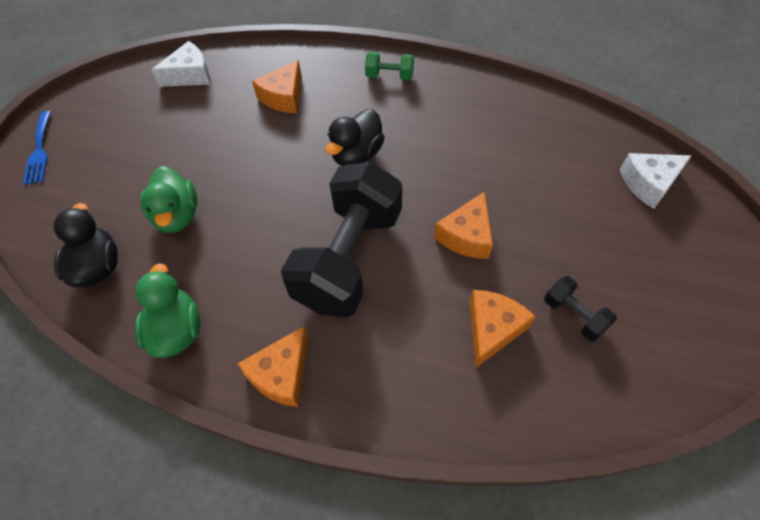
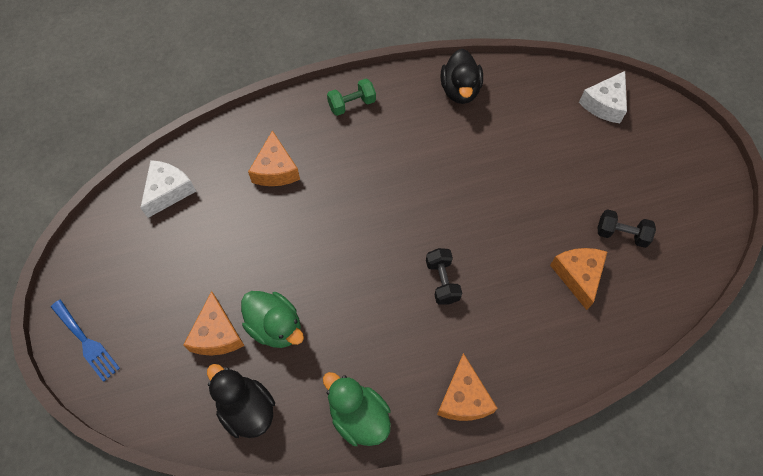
camera: 35 degrees left, 5 degrees up
black dumbbell [281,162,402,317] -> black dumbbell [426,248,462,305], size x0.42
black duck [326,109,385,166] -> black duck moved to [441,49,483,104]
orange cheese [434,191,493,259] -> orange cheese moved to [183,291,245,356]

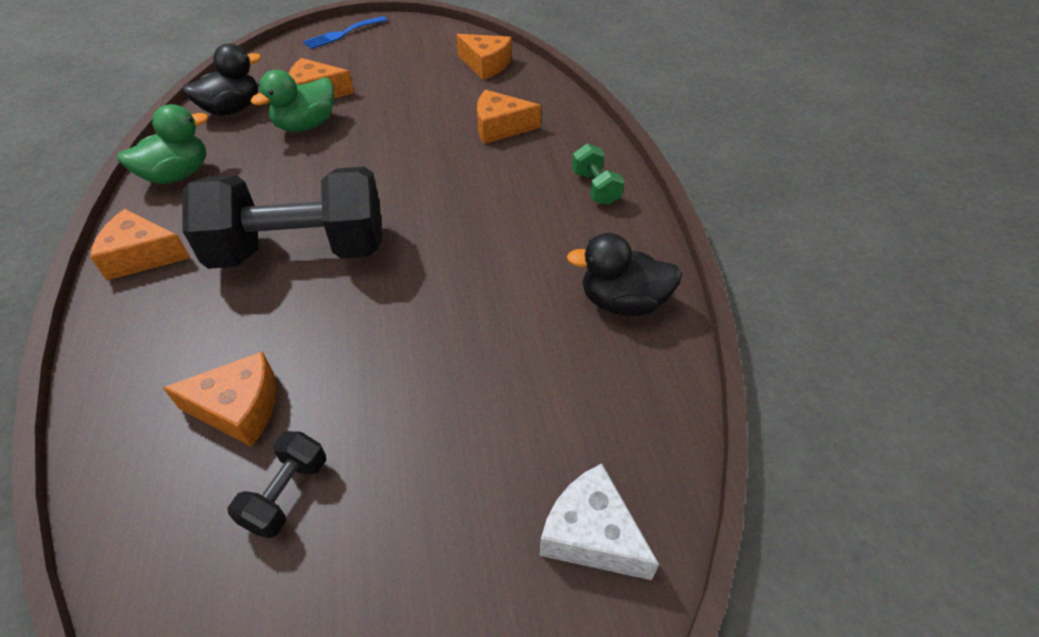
camera: 95 degrees right, 15 degrees down
white cheese [140,160,196,218] -> orange cheese [456,34,512,80]
black dumbbell [426,248,462,305] -> black dumbbell [182,167,382,269], size x2.39

